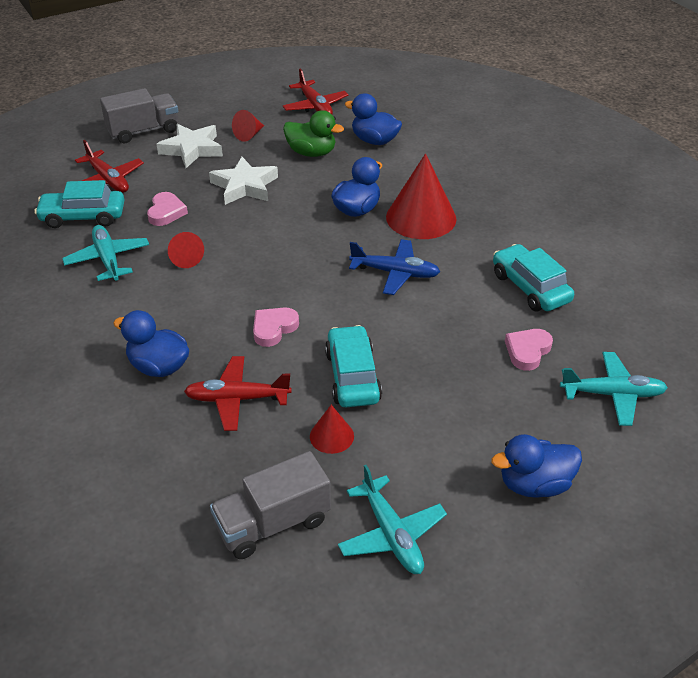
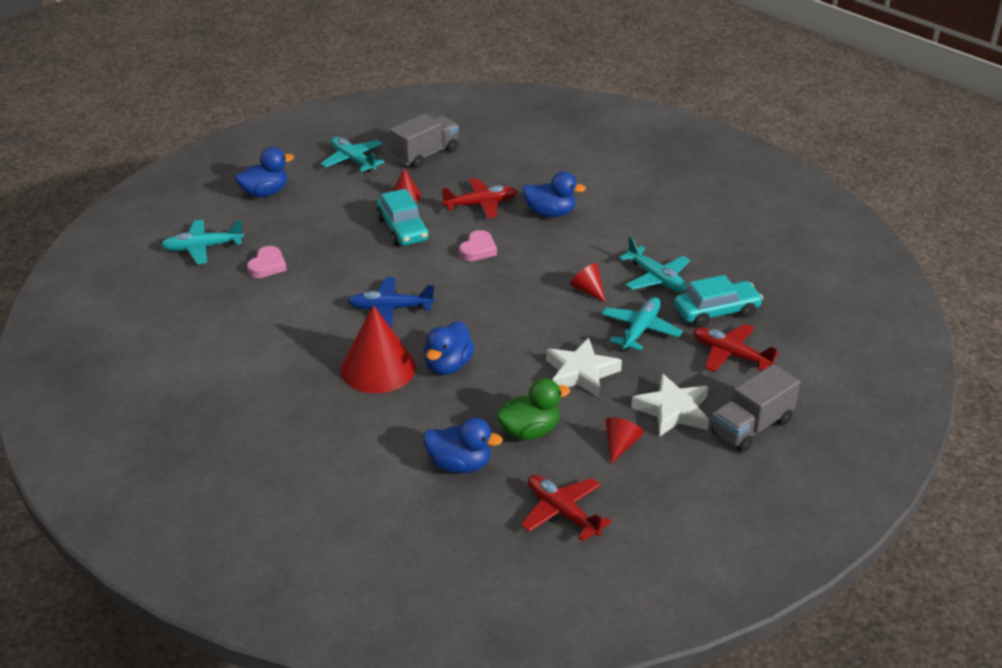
camera: 165 degrees right, 5 degrees down
pink heart [147,192,188,226] -> turquoise plane [602,297,683,351]
green duck [283,110,344,157] -> green duck turned 150 degrees clockwise [496,378,570,440]
turquoise car [493,244,574,312] -> none

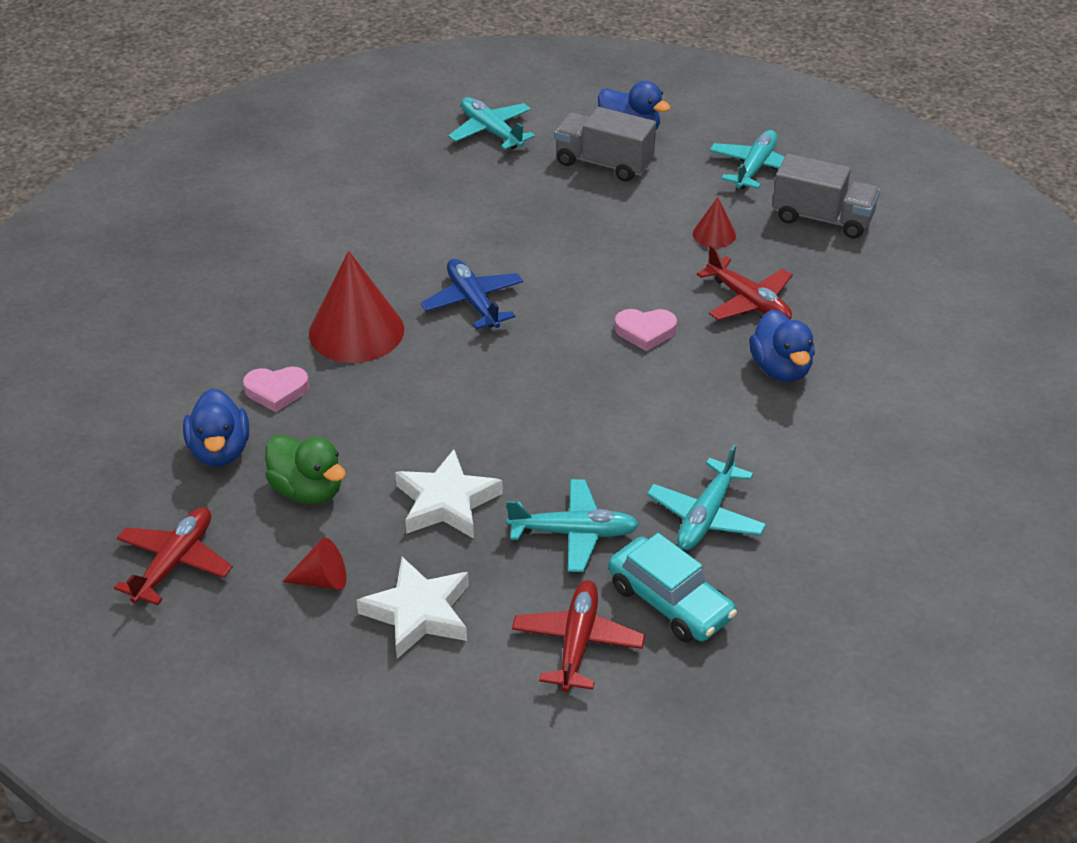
camera: 65 degrees right, 5 degrees up
pink heart [247,246,287,278] -> pink heart moved to [243,366,309,412]
turquoise car [376,189,429,246] -> none
blue duck [424,321,475,375] -> none
red cone [570,263,606,302] -> none
grey truck [711,364,800,452] -> grey truck moved to [554,107,656,182]

